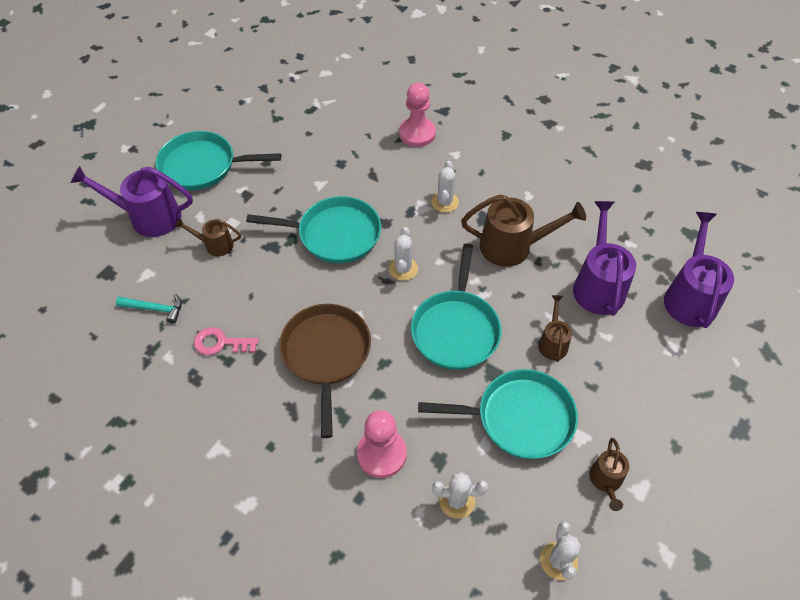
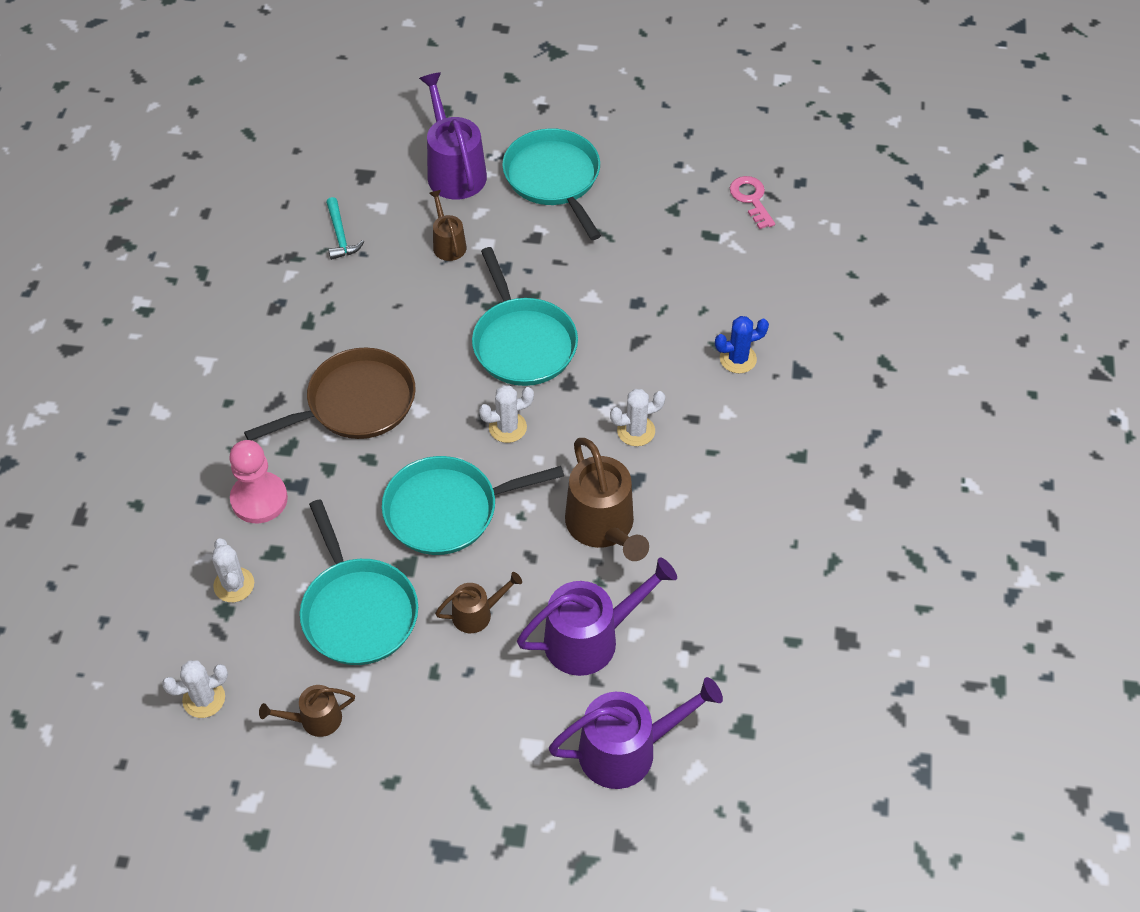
camera: 65 degrees right, 0 degrees up
pink key [194,327,259,355] -> pink key moved to [730,176,775,229]
pink pawn [399,82,436,147] -> blue cactus [715,316,769,373]

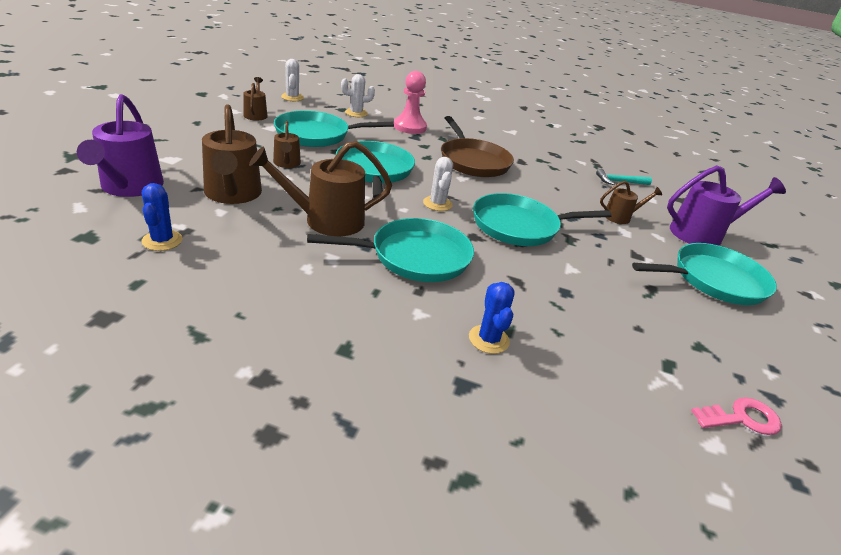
camera: 95 degrees right, 20 degrees down
purple watering can [517,558,677,676] -> brown watering can [202,104,262,204]
white cactus [610,389,665,446] -> turquoise pan [307,218,474,282]
none -> blue cactus [141,183,183,251]

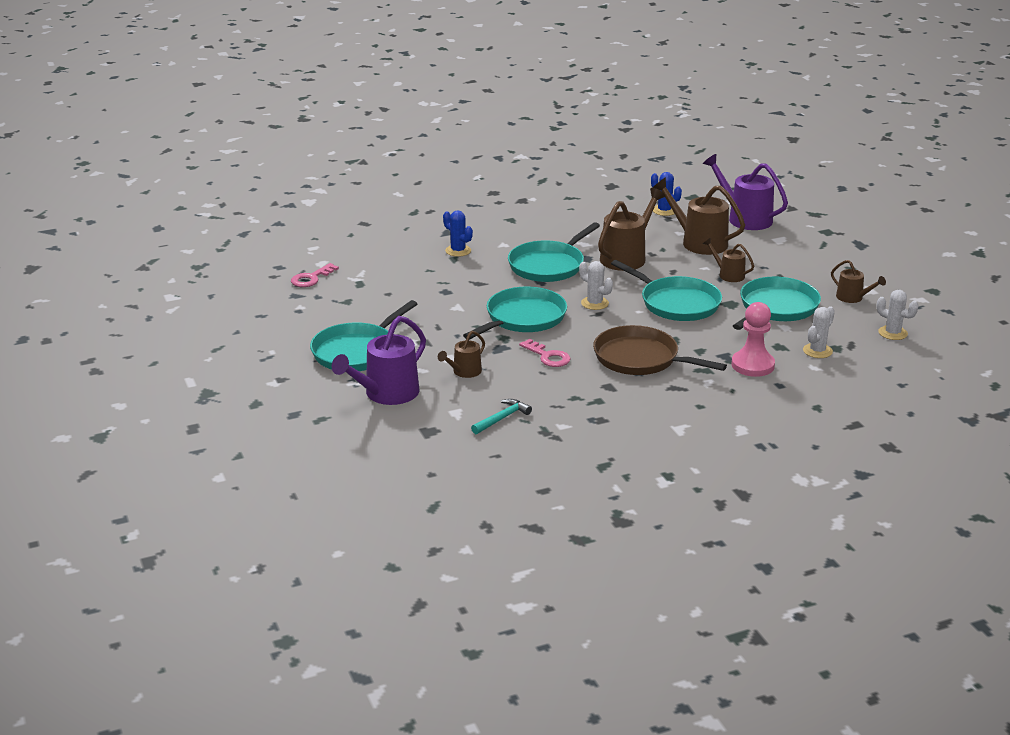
camera: 145 degrees right, 5 degrees down
none -> pink key [519,339,571,367]

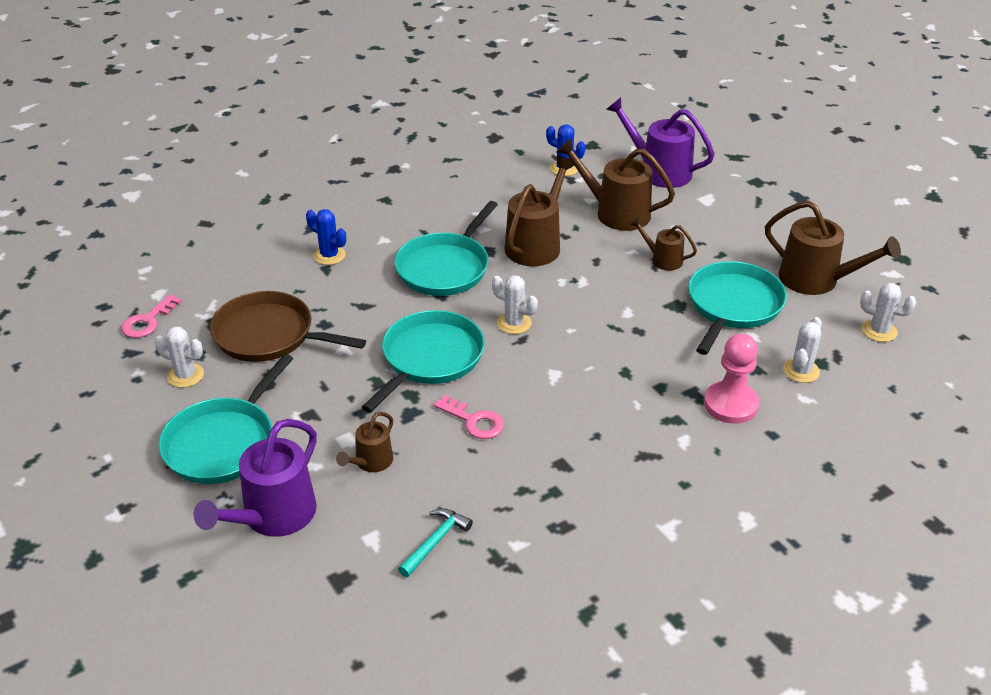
camera: 10 degrees left, 10 degrees up
brown pan [593,325,727,375] -> brown pan moved to [210,291,366,362]
turquoise pan [611,260,722,321] -> none
brown watering can [831,260,886,303] -> brown watering can [765,201,901,295], size x1.84
none -> white cactus [155,326,204,388]

